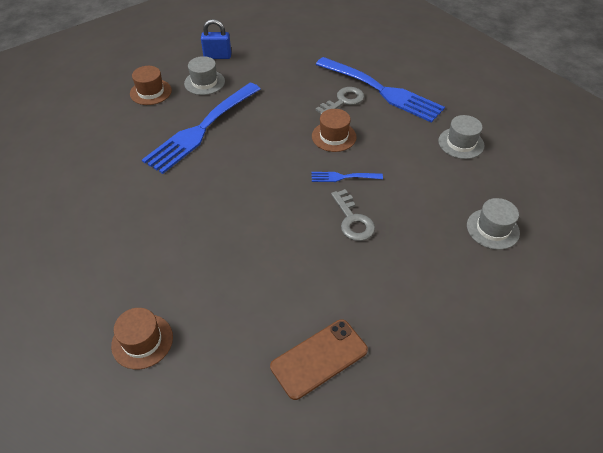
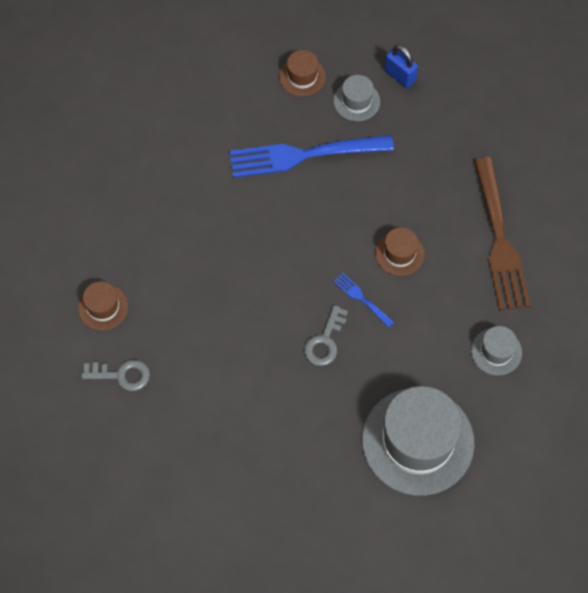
camera: 45 degrees right, 15 degrees up
brown phone [270,319,368,400] -> none
blue fork [316,57,445,123] -> brown fork [474,157,530,311]
grey key [316,87,364,115] -> grey key moved to [81,360,150,391]
grey hat [467,198,520,250] -> grey hat [362,386,475,496], size x2.14

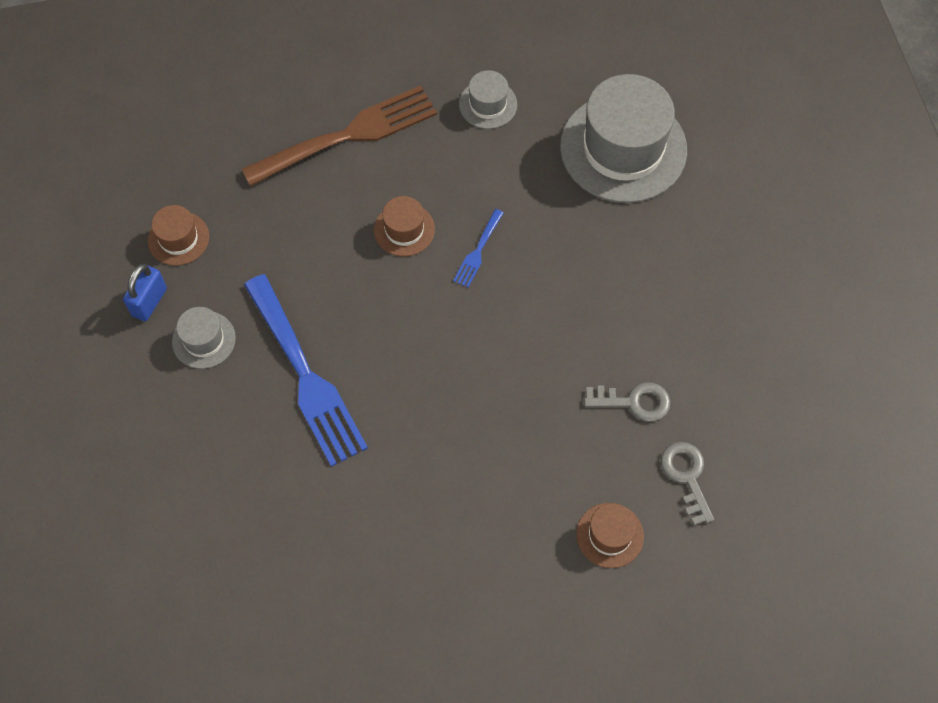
camera: 110 degrees left, 0 degrees up
brown hat [279,50,326,96] -> brown hat moved to [148,205,209,266]
grey key [304,305,348,366] -> grey key moved to [584,382,671,422]

